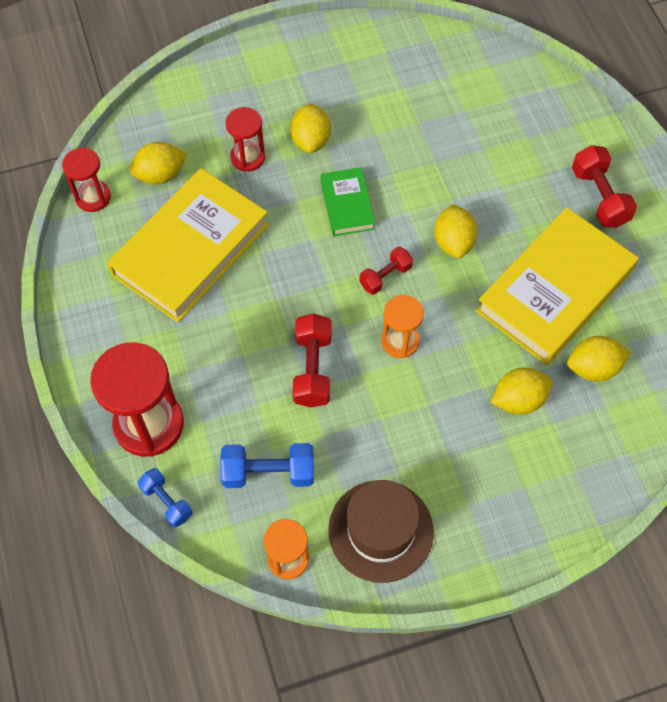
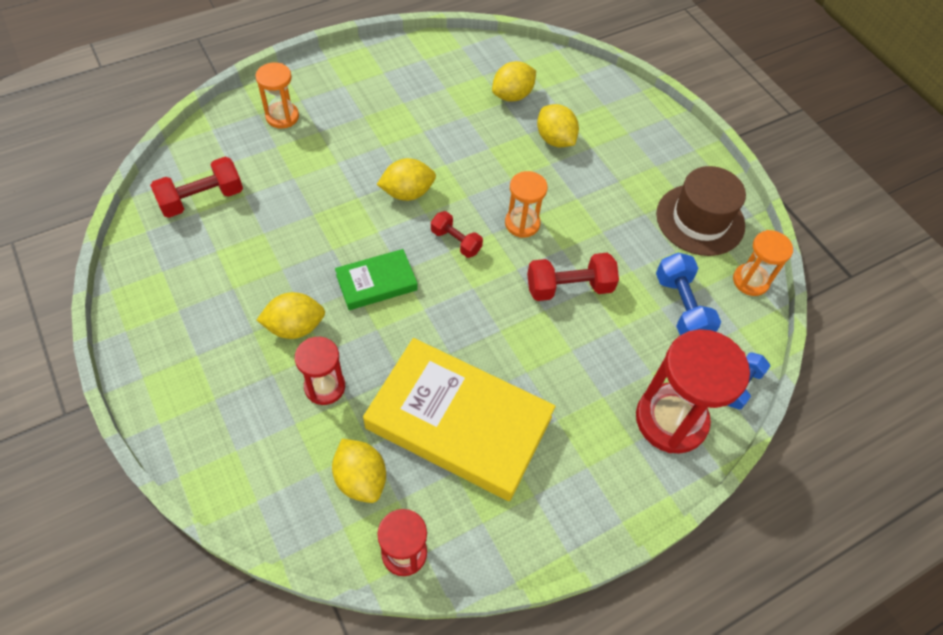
camera: 105 degrees left, 5 degrees down
yellow book [476,208,638,365] -> none
yellow lemon [567,336,631,382] -> yellow lemon turned 75 degrees clockwise [492,61,536,102]
red dumbbell [572,145,637,228] -> red dumbbell moved to [150,157,243,218]
none -> orange hourglass [256,62,299,129]

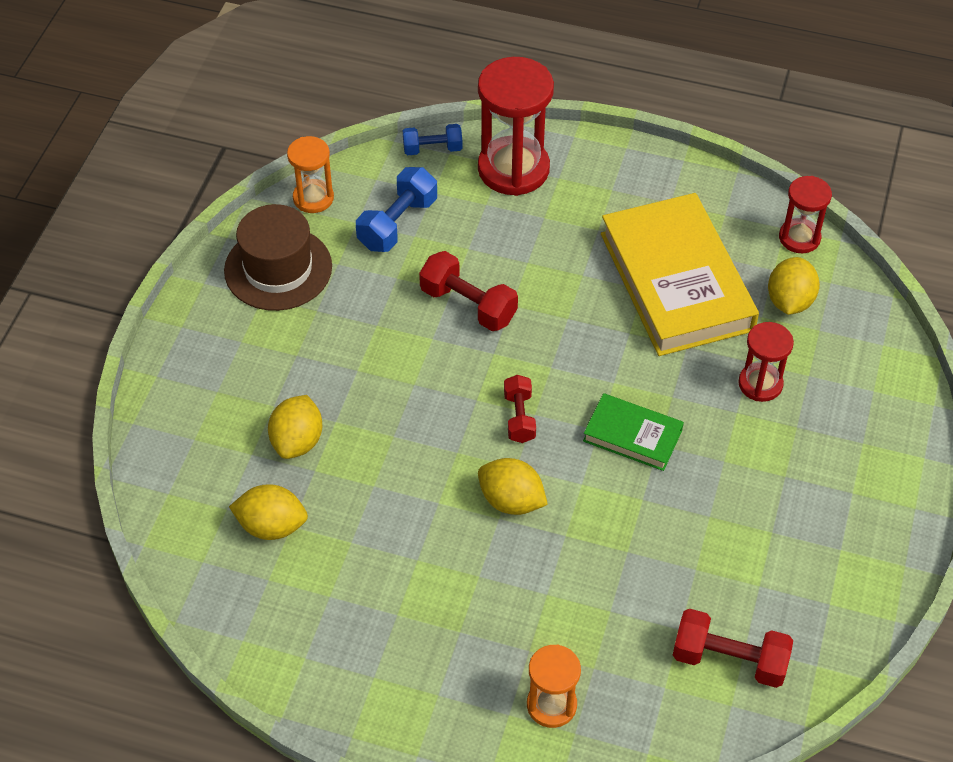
camera: 130 degrees left, 5 degrees down
yellow lemon [257,292,325,339] -> none
orange hourglass [505,171,548,238] -> none

